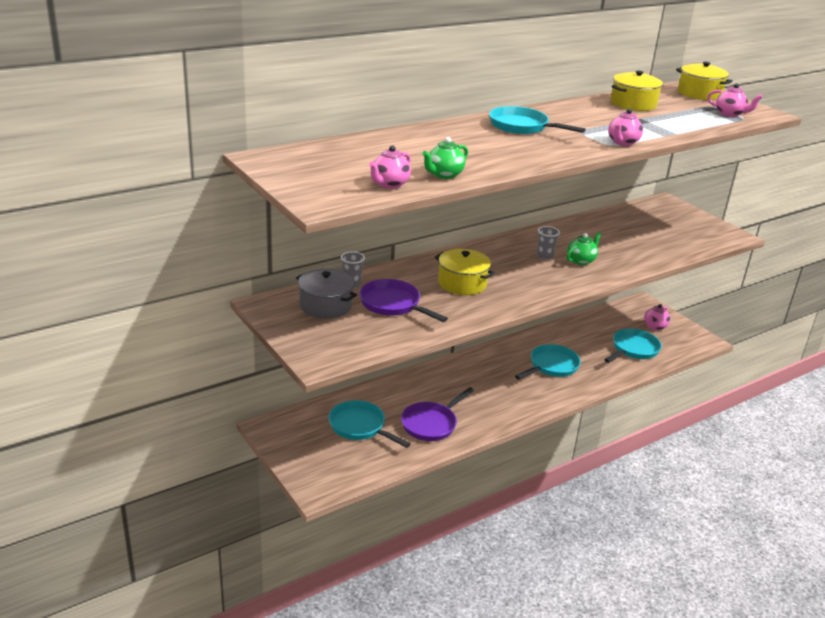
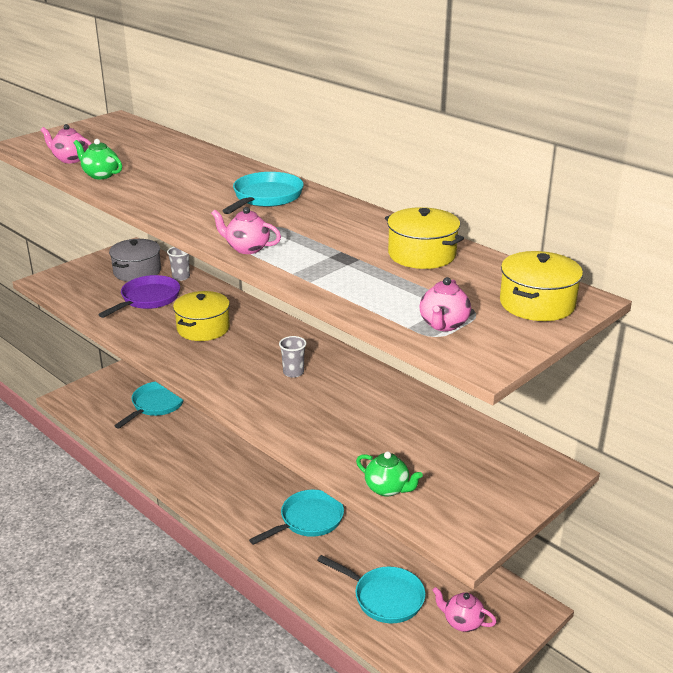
camera: 80 degrees right, 0 degrees up
purple pan [401,387,474,441] -> none
turquoise pan [515,344,581,380] -> turquoise pan turned 75 degrees counterclockwise [249,490,344,545]
green teapot [567,232,602,265] -> green teapot moved to [356,452,423,497]

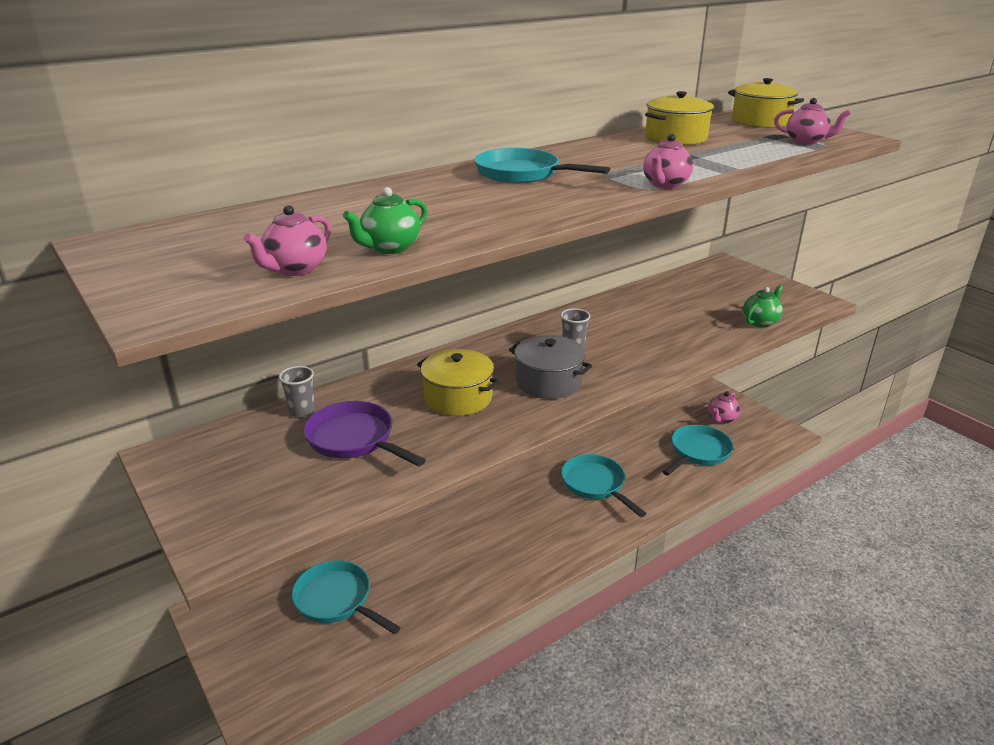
camera: 80 degrees left, 0 degrees up
grey pot [109,239,161,282] -> grey pot moved to [509,335,592,399]

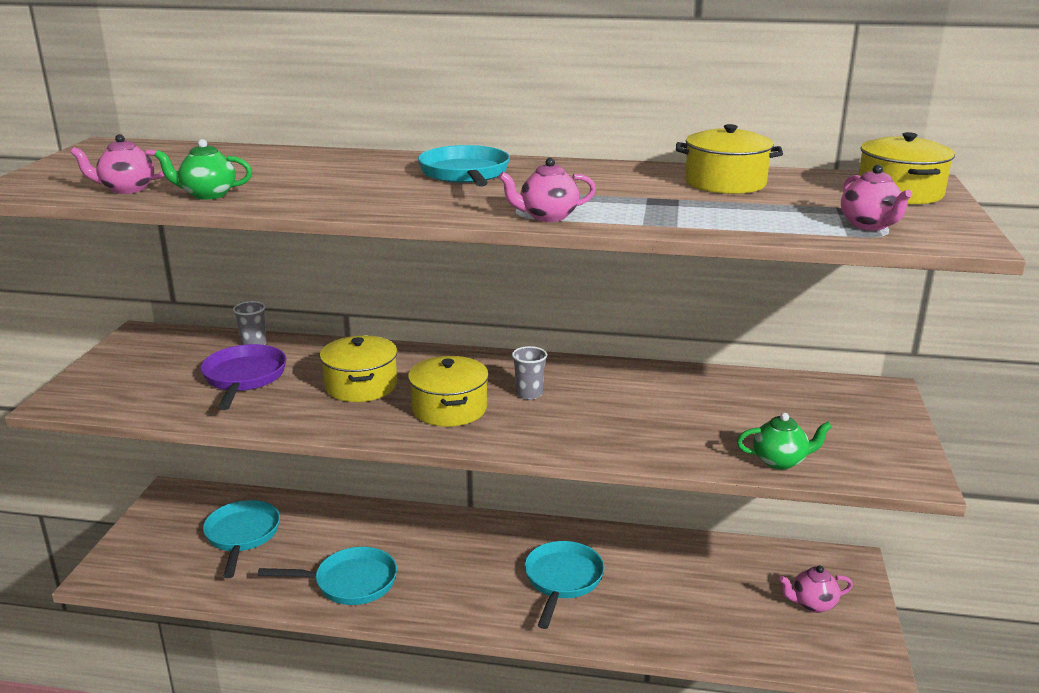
camera: 45 degrees right, 5 degrees down
grey pot [509,335,592,399] -> yellow pot [408,356,489,427]
turquoise pan [662,425,733,476] -> turquoise pan moved to [258,547,397,605]

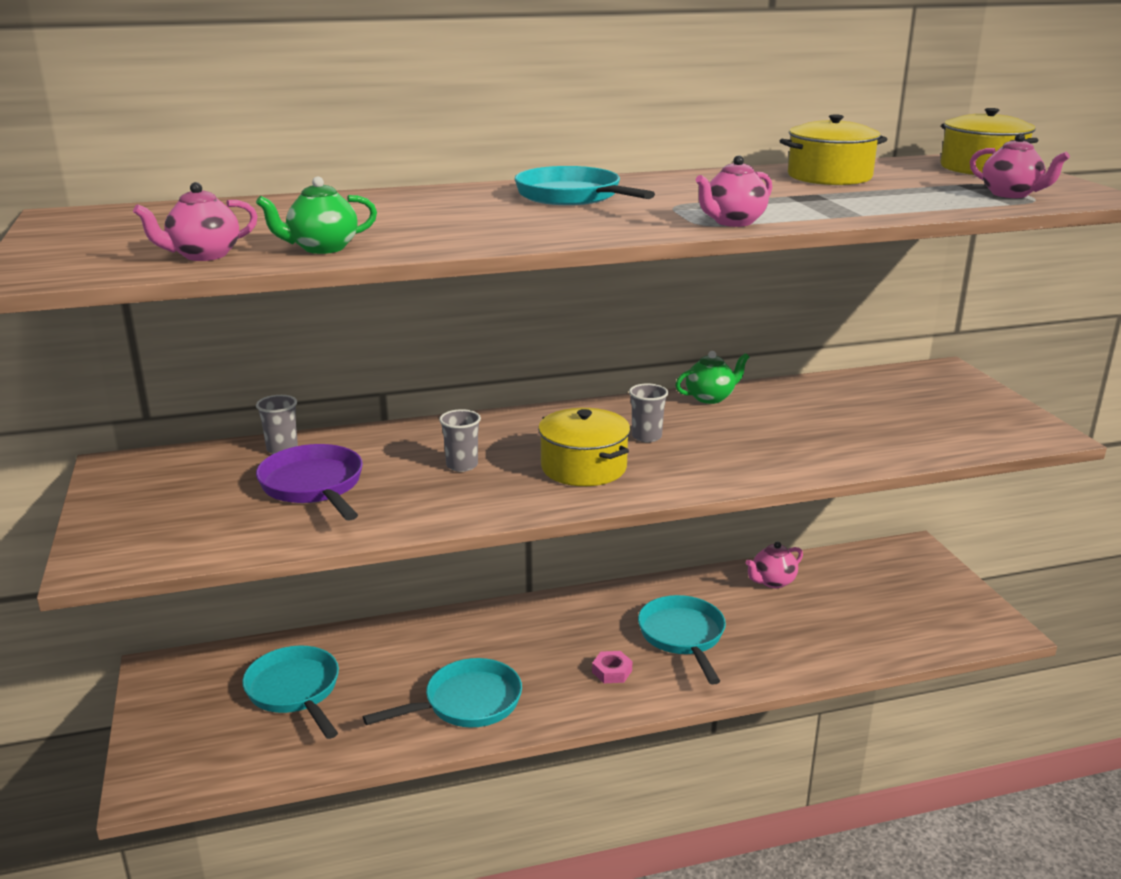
camera: 25 degrees left, 0 degrees up
yellow pot [320,335,397,402] -> grey cup [439,409,481,472]
green teapot [737,413,832,470] -> green teapot moved to [675,351,749,404]
pink teapot [779,566,853,613] -> pink teapot moved to [745,541,803,588]
none -> pink nut [592,651,633,683]

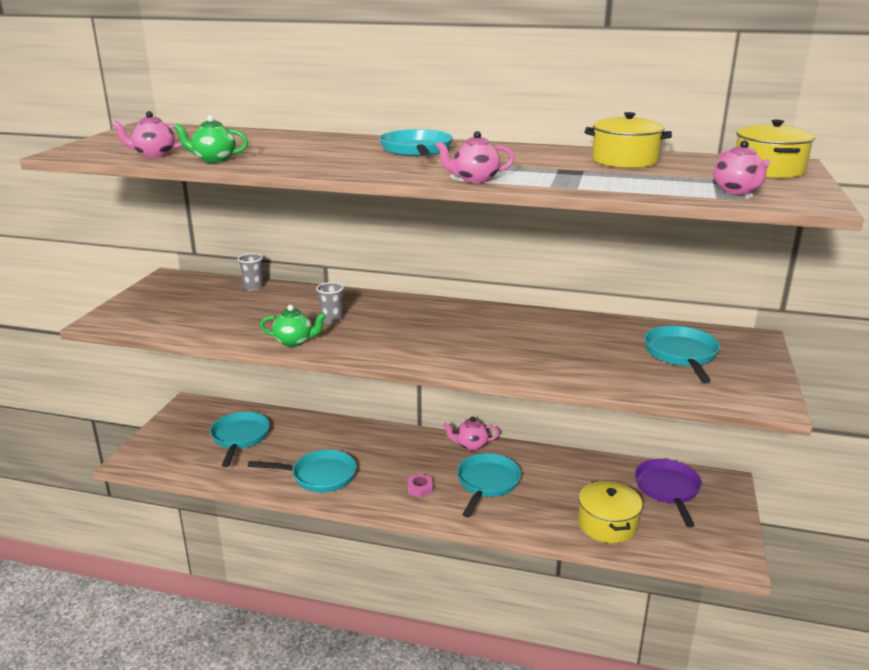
camera: 30 degrees right, 0 degrees up
purple pan [256,444,363,521] -> purple pan moved to [635,459,702,527]
yellow pot [538,408,630,486] -> yellow pot moved to [578,480,643,543]
grey cup [629,384,668,442] -> none
green teapot [675,351,749,404] -> green teapot moved to [260,305,326,347]
pink teapot [745,541,803,588] -> pink teapot moved to [443,416,499,451]
none -> turquoise pan [644,326,720,383]

